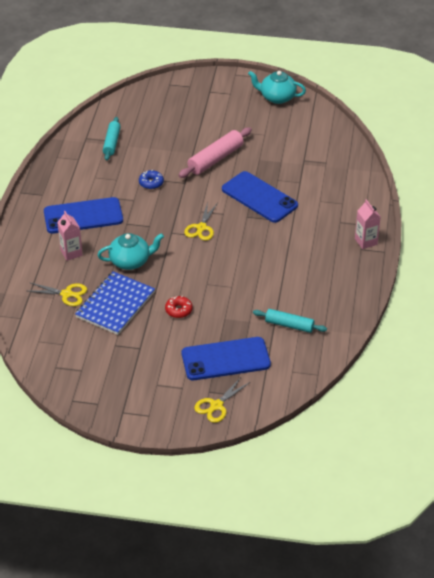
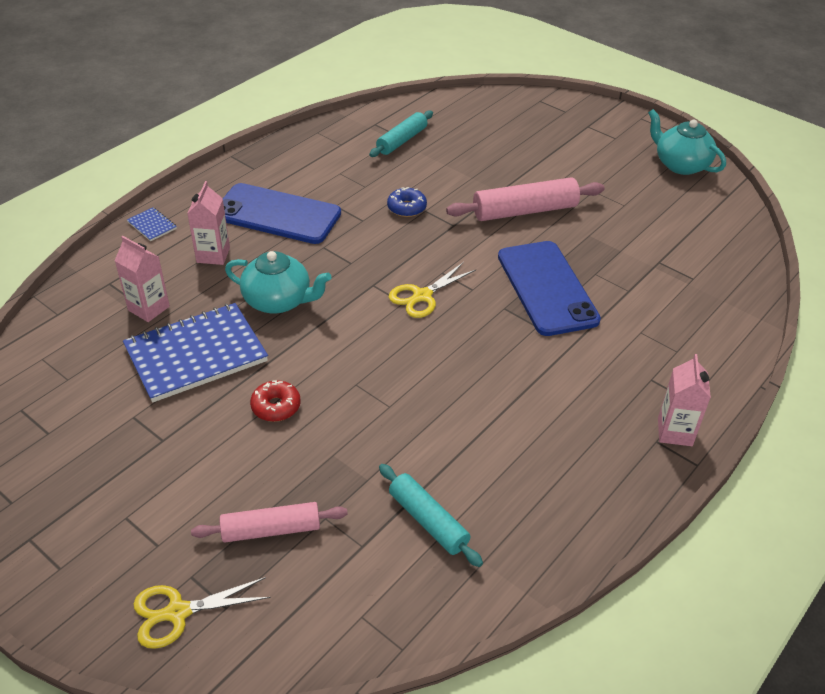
camera: 30 degrees right, 0 degrees up
yellow scissors [29,282,87,306] -> pink carton [115,236,170,322]
blue phone [182,337,271,380] -> pink rolling pin [191,502,348,543]
none -> blue notebook [127,207,177,241]

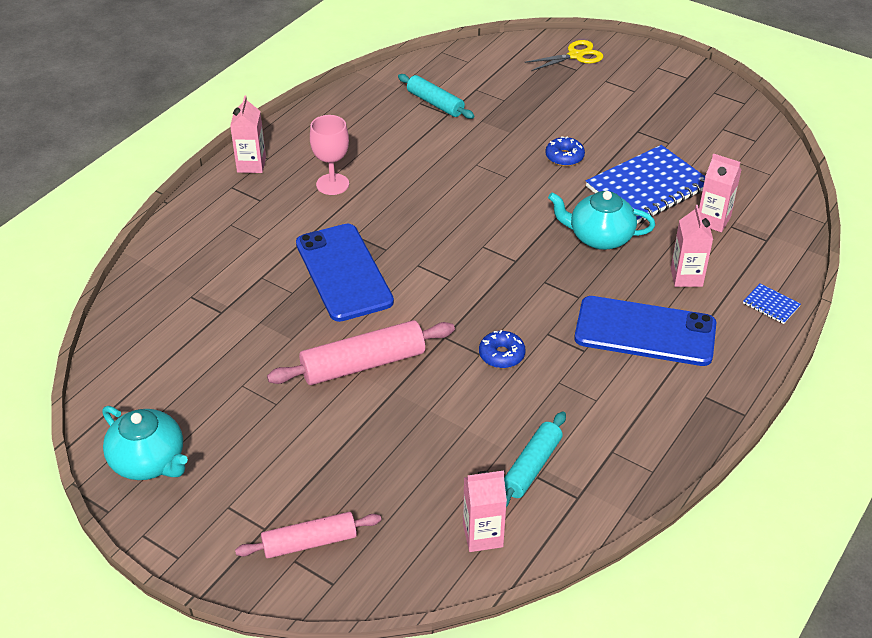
camera: 175 degrees right, 0 degrees up
pink rolling pin [191,502,348,543] -> pink rolling pin moved to [235,512,381,558]
red donut [250,380,301,422] -> blue donut [545,136,585,166]
yellow scissors [389,262,476,318] -> none
none -> pink goblet [310,115,349,195]
none -> pink carton [463,470,507,552]

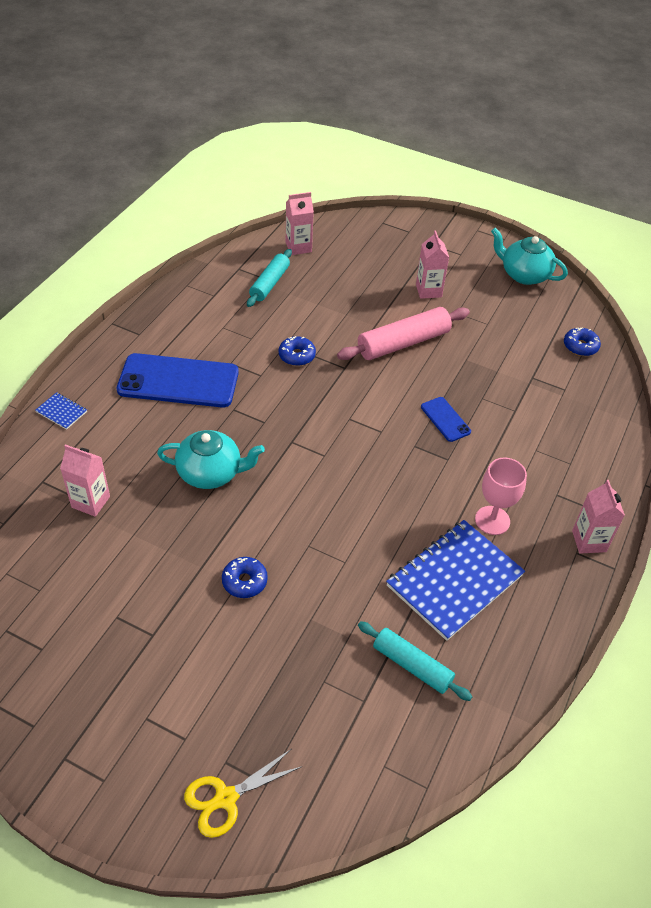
camera: 170 degrees right, 5 degrees up
pink rolling pin [235,512,381,558] -> none
blue phone [296,224,394,322] -> blue phone [421,397,471,442], size x0.47
blue notebook [586,145,705,224] -> blue notebook moved to [386,520,525,641]
pink carton [671,205,713,287] -> pink carton moved to [416,230,449,299]
none -> blue donut [564,328,601,356]

